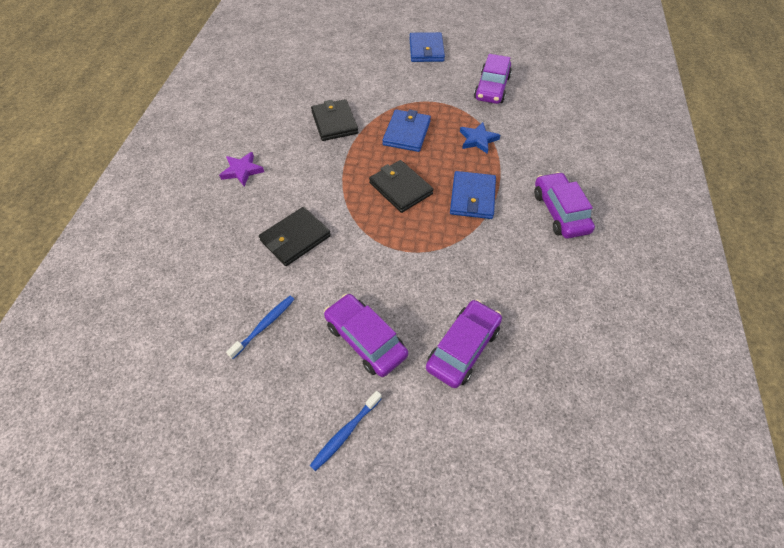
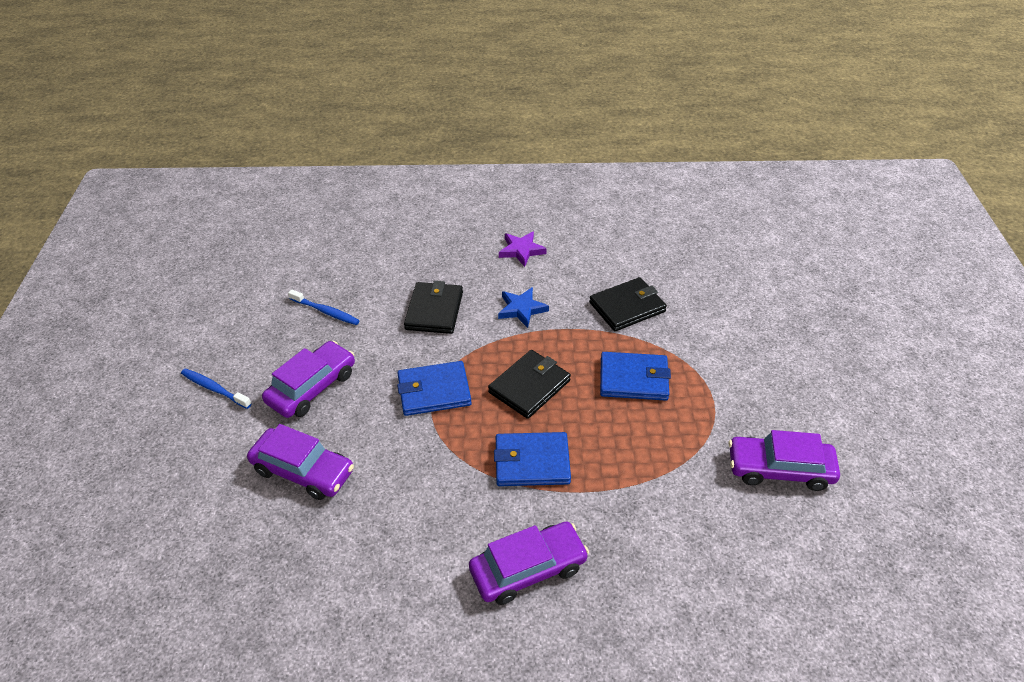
camera: 80 degrees right, 10 degrees down
black wallet [259,207,331,266] -> black wallet turned 60 degrees clockwise [404,281,463,334]
blue wallet [410,32,445,62] -> blue wallet moved to [397,361,472,416]
blue star [460,122,500,154] -> blue star moved to [498,287,549,328]

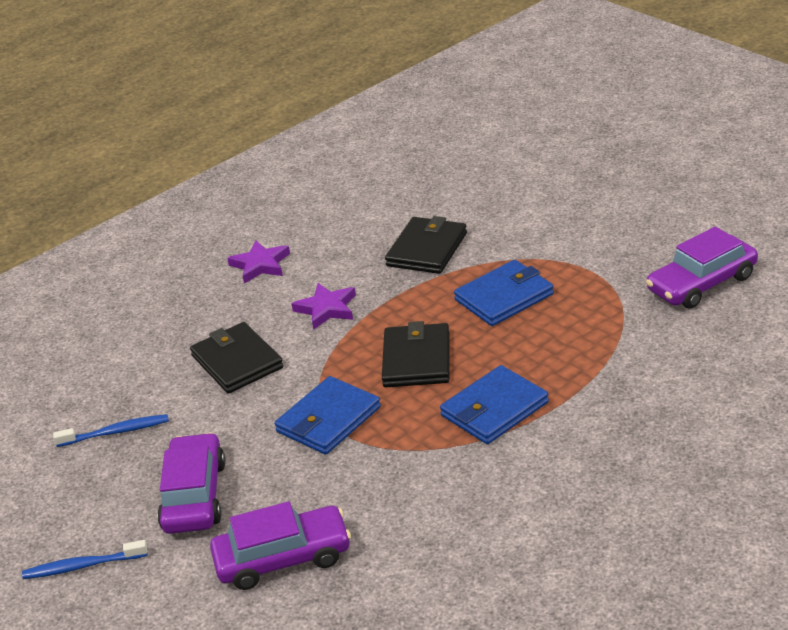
camera: 35 degrees left, 10 degrees down
purple car [469,522,589,605] -> none
blue star [498,287,549,328] -> purple star [292,283,356,330]

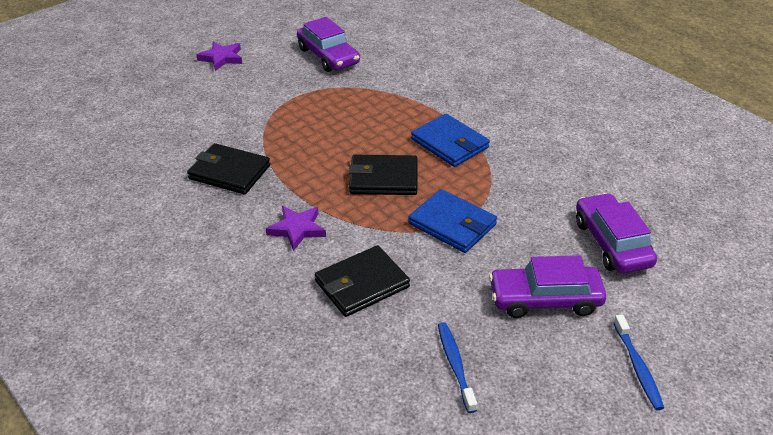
camera: 95 degrees left, 5 degrees up
purple star [227,241,290,284] -> purple star moved to [197,41,242,71]
blue wallet [454,260,554,326] -> none

